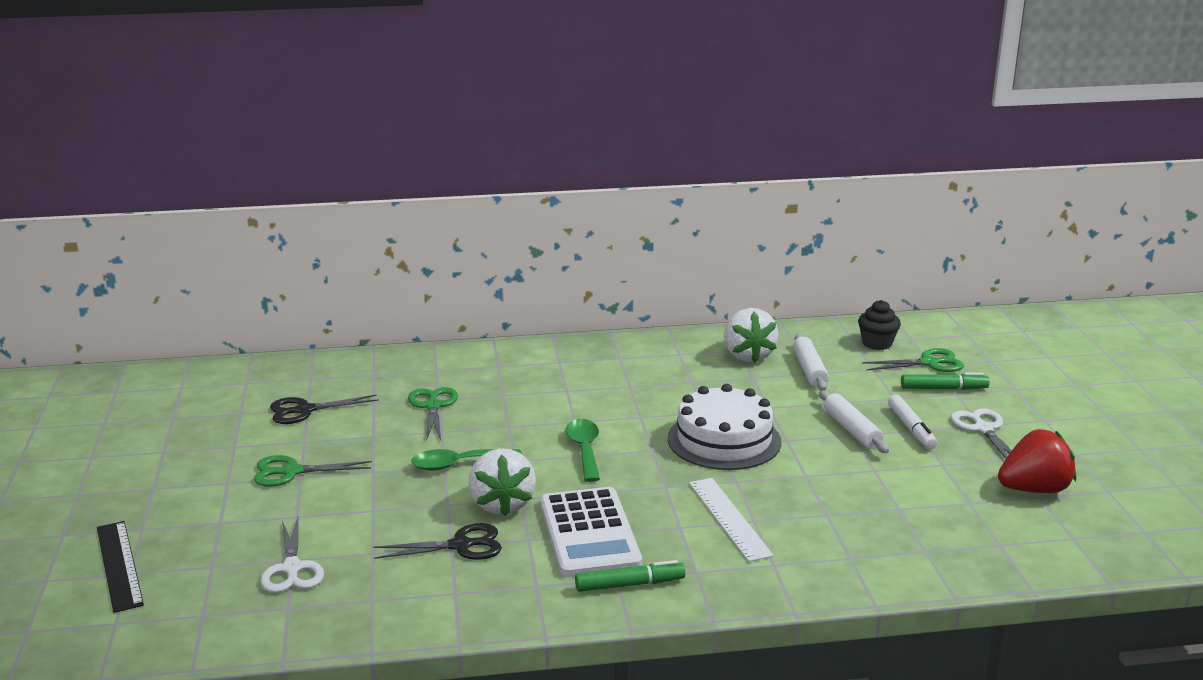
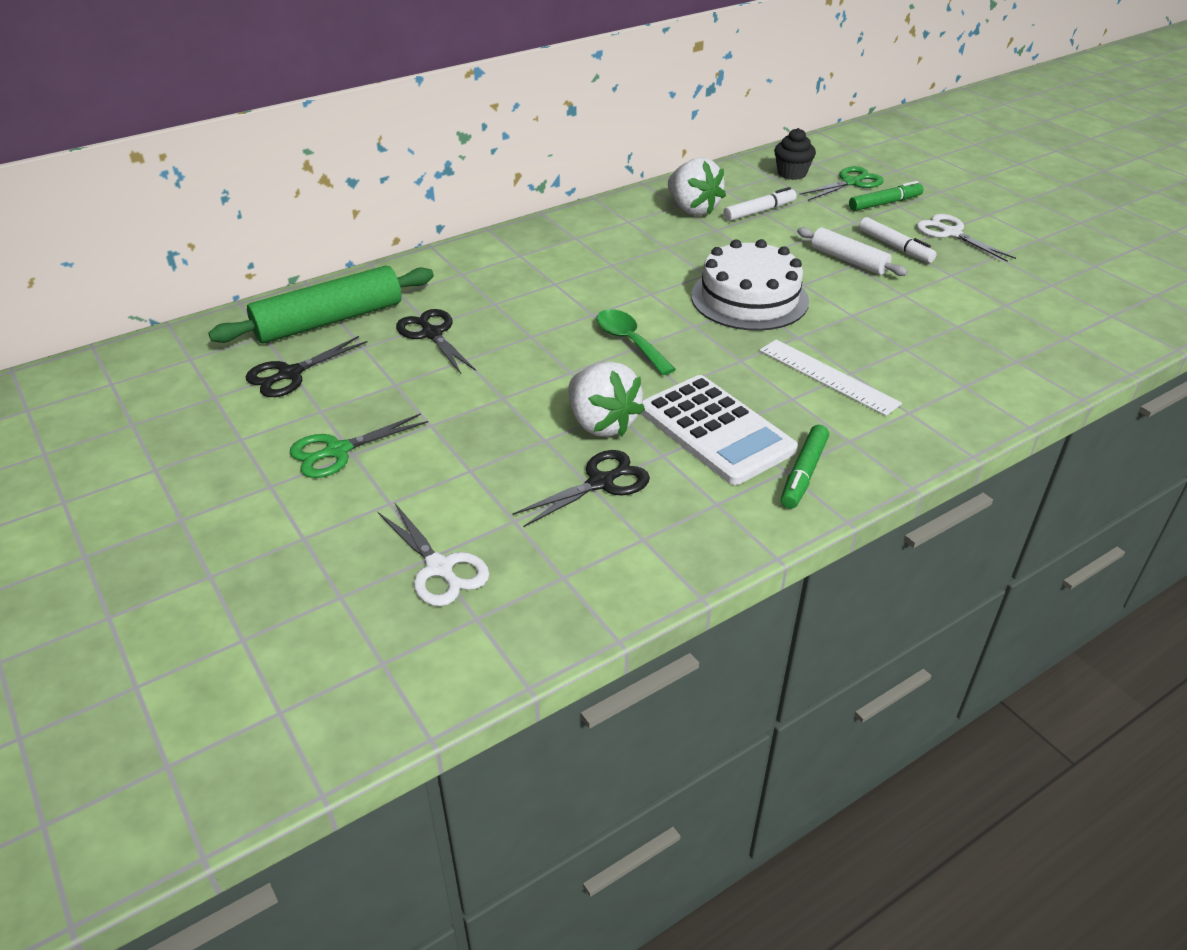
camera: 25 degrees left, 15 degrees up
black ruler [97,521,144,613] -> none
green scissors [408,387,458,441] -> black scissors [396,309,476,374]
green spoon [411,449,522,471] -> none
green marker [575,560,685,592] -> green marker turned 150 degrees clockwise [781,425,829,509]
white rolling pin [793,334,829,390] -> white marker [724,187,797,221]
red strawberry [998,429,1076,493] -> none
none -> green rolling pin [209,265,434,344]

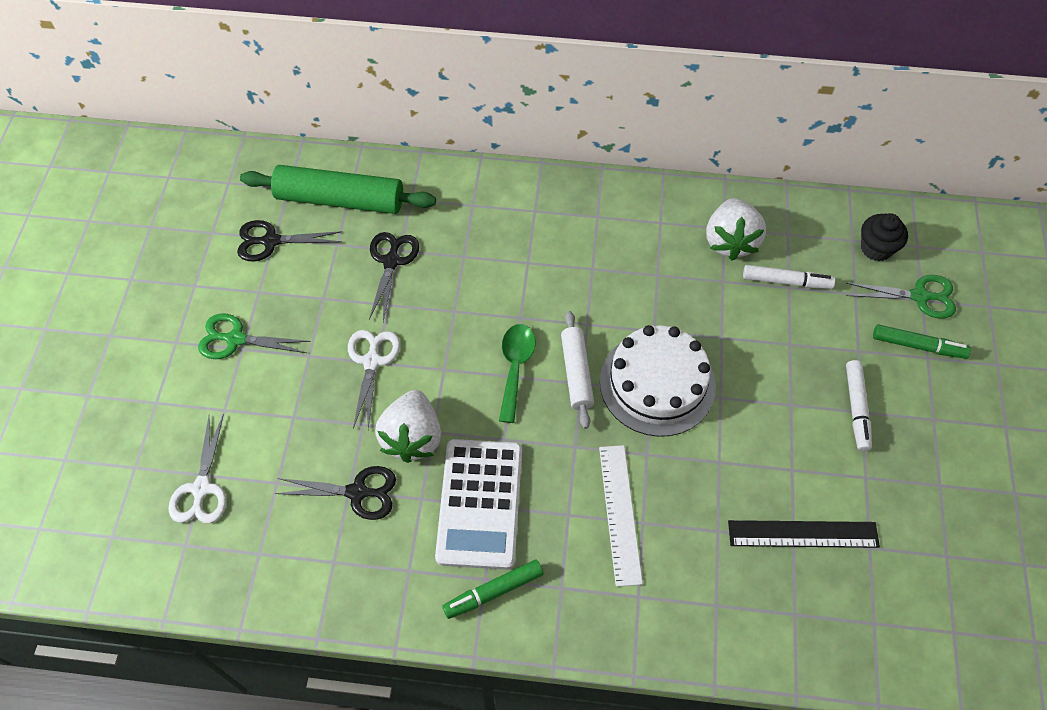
camera: 40 degrees right, 20 degrees up
white rolling pin [797,227,908,276] -> white rolling pin moved to [561,311,594,429]
white scissors [916,214,1016,261] -> white scissors moved to [348,330,400,430]
none -> black ruler [728,520,880,548]

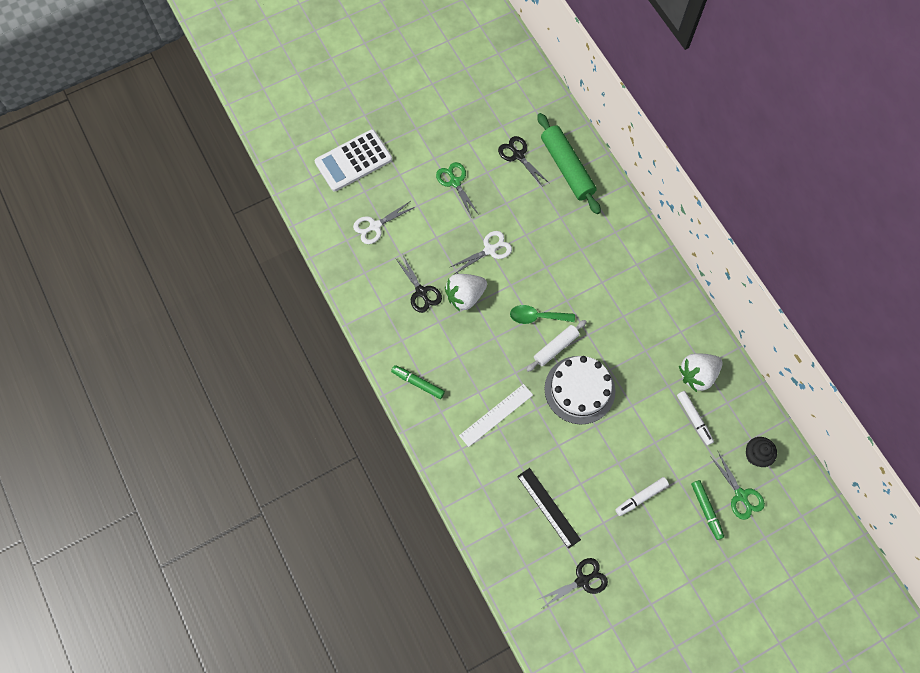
camera: 55 degrees right, 10 degrees up
black scissors [369,232,419,322] -> black scissors moved to [537,558,608,609]
white calculator [435,439,522,570] -> white calculator moved to [315,129,392,191]
green spoon [499,324,535,423] -> green spoon turned 150 degrees counterclockwise [510,305,575,324]

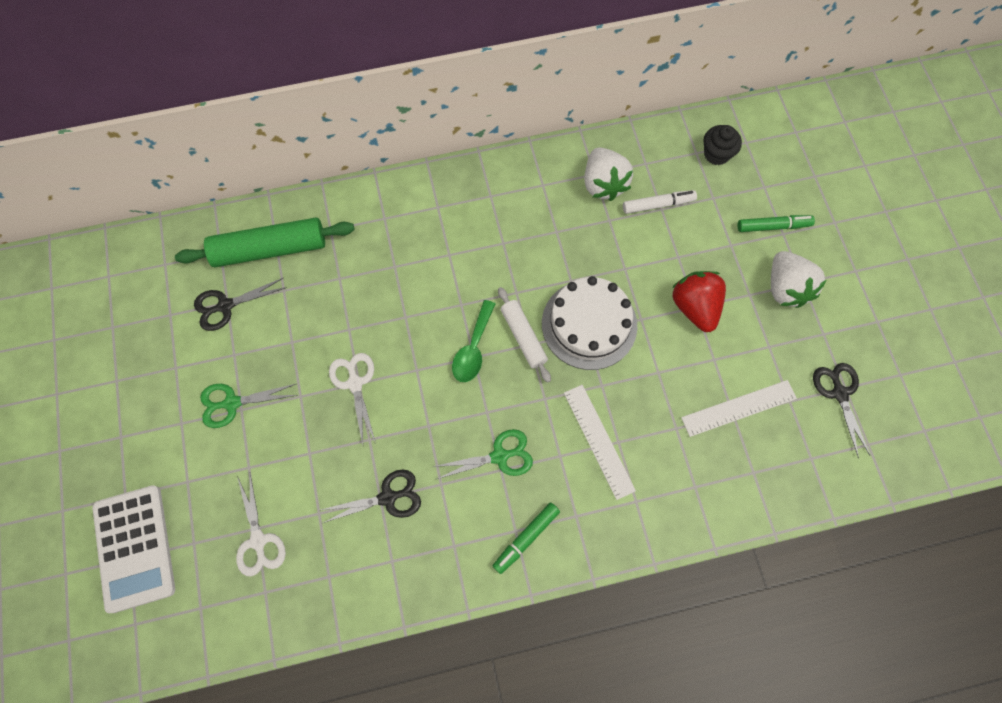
camera: 75 degrees left, 0 degrees up
white strawberry [445,274,487,311] -> white strawberry moved to [771,251,827,308]
black ruler [517,468,581,549] -> white ruler [681,380,797,437]
white marker [615,477,669,516] -> none
green scissors [710,452,765,520] -> green scissors moved to [432,429,533,480]
none -> red strawberry [672,271,726,332]

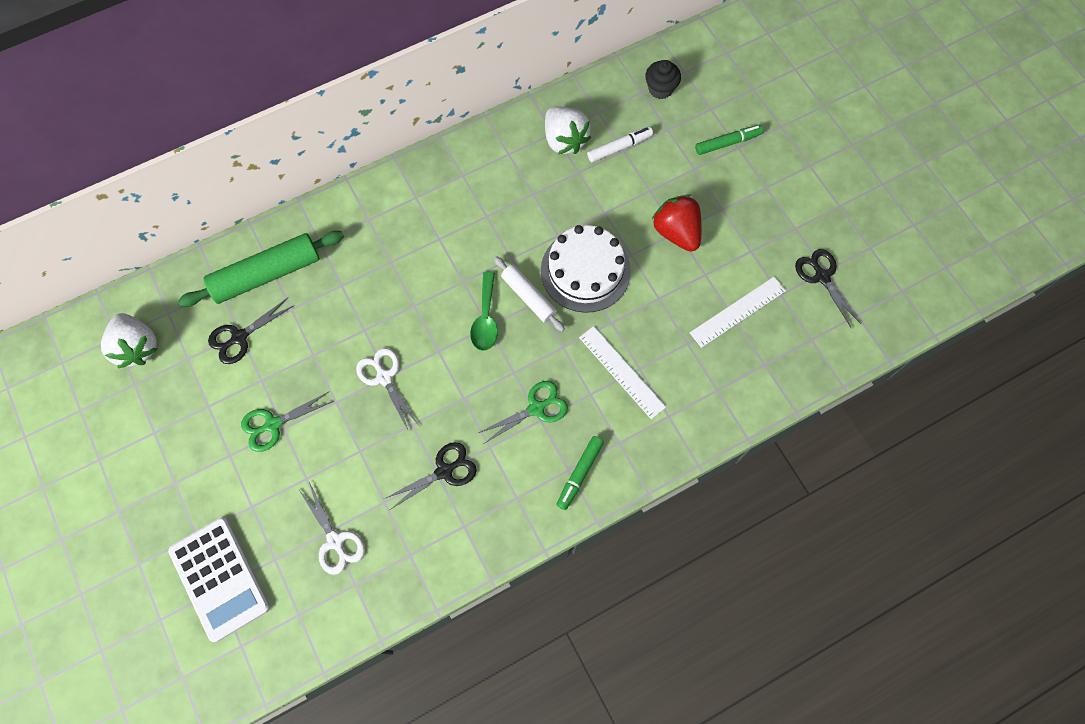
camera: 15 degrees left, 0 degrees up
white strawberry [771,251,827,308] -> white strawberry moved to [101,313,158,368]

